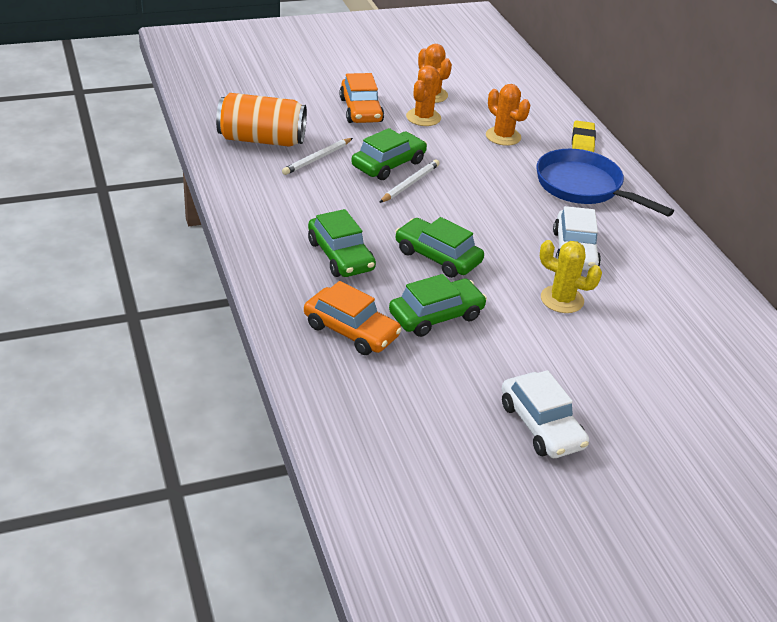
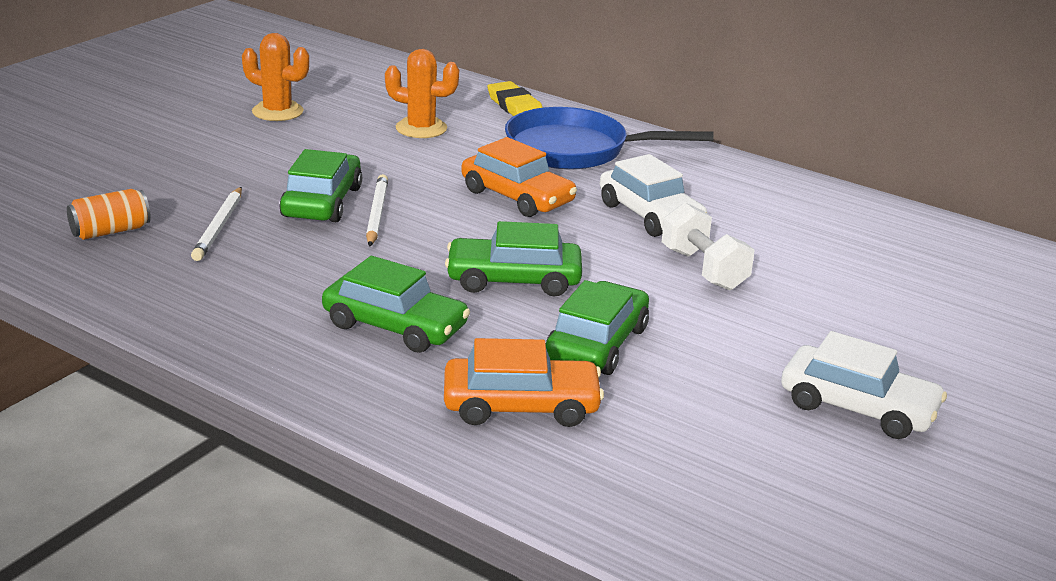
camera: 35 degrees left, 10 degrees down
orange can [216,93,307,147] -> orange can [67,189,151,240], size x0.53
orange car [339,73,384,123] -> orange car moved to [461,137,577,217]
orange cactus [406,65,441,126] -> none
yellow cactus [540,240,602,313] -> white dumbbell [662,202,755,291]

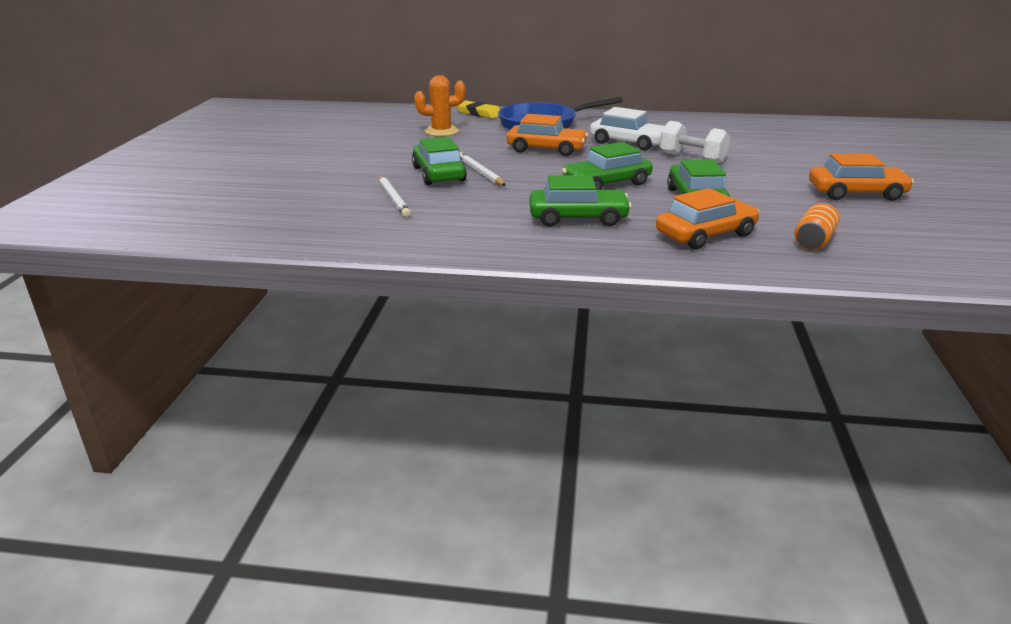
camera: 25 degrees left, 0 degrees up
orange can [67,189,151,240] -> orange can moved to [794,203,840,250]
orange cactus [242,33,309,121] -> none
white car [781,331,947,439] -> orange car [809,153,914,201]

